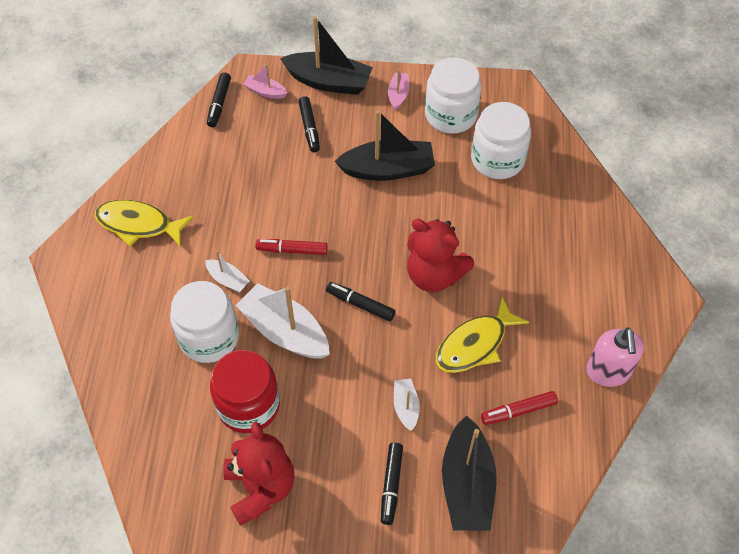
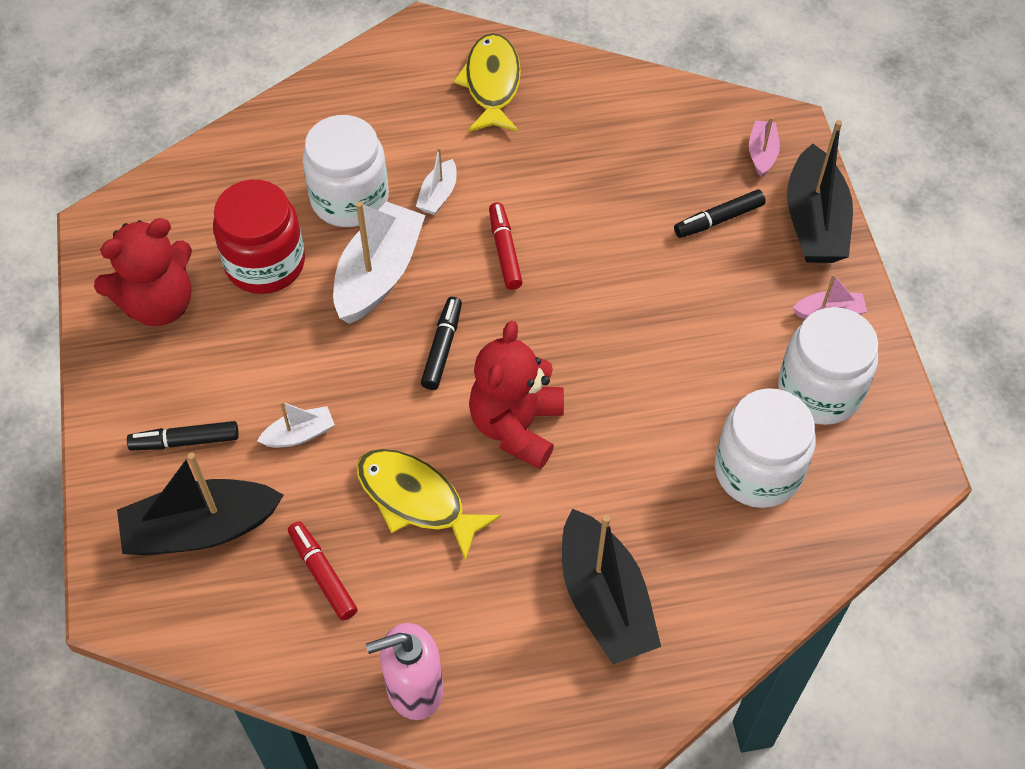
camera: 75 degrees right, 0 degrees up
black marker [207,72,231,127] -> none
black boat [335,110,435,181] -> black boat moved to [562,509,661,664]

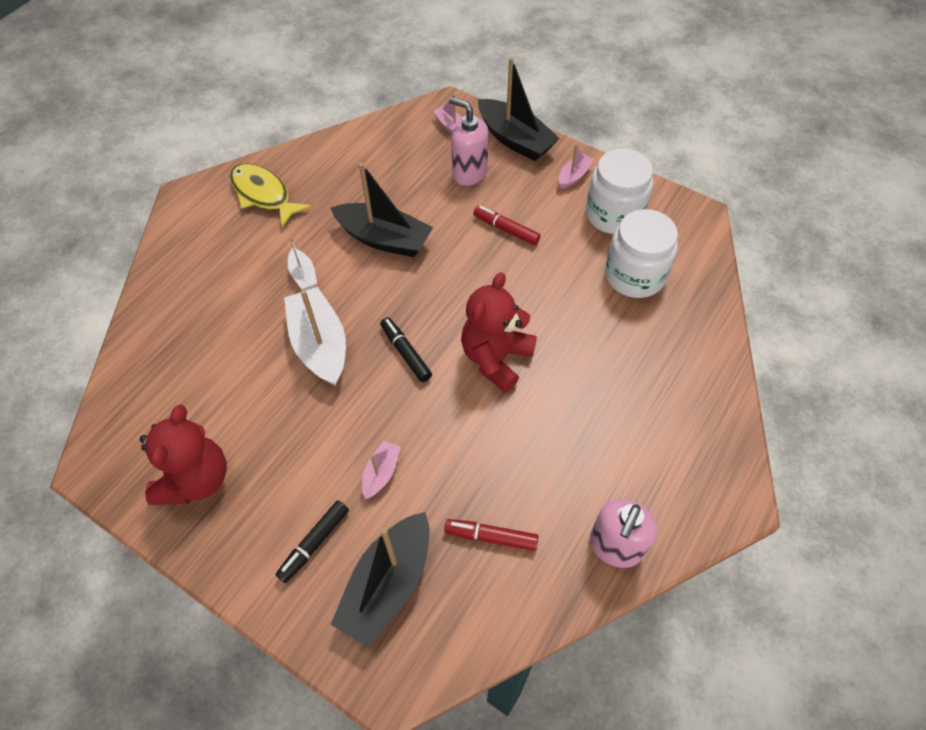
camera: 45 degrees left, 0 degrees up
red jar [213,180,305,294] -> none
white boat [257,401,335,448] -> pink boat [362,440,401,499]
white jar [302,115,389,227] -> none
yellow fish [356,449,501,561] -> none
red teddy bear [469,321,564,469] -> red teddy bear turned 60 degrees clockwise [461,272,537,393]
red marker [489,202,523,290] -> red marker moved to [473,206,541,245]
black boat [562,509,661,664] -> black boat moved to [331,163,433,257]
black marker [674,189,766,238] -> pink soap dispenser [449,97,488,186]

